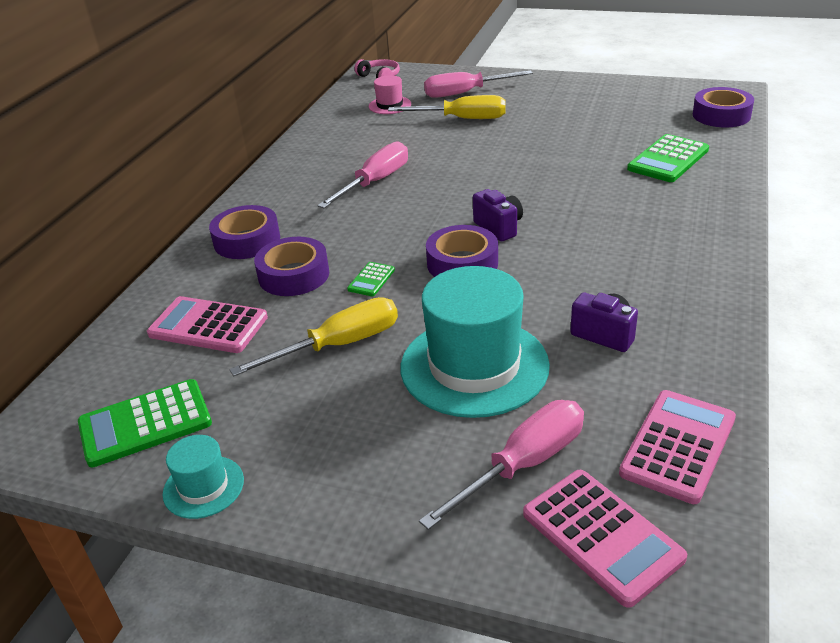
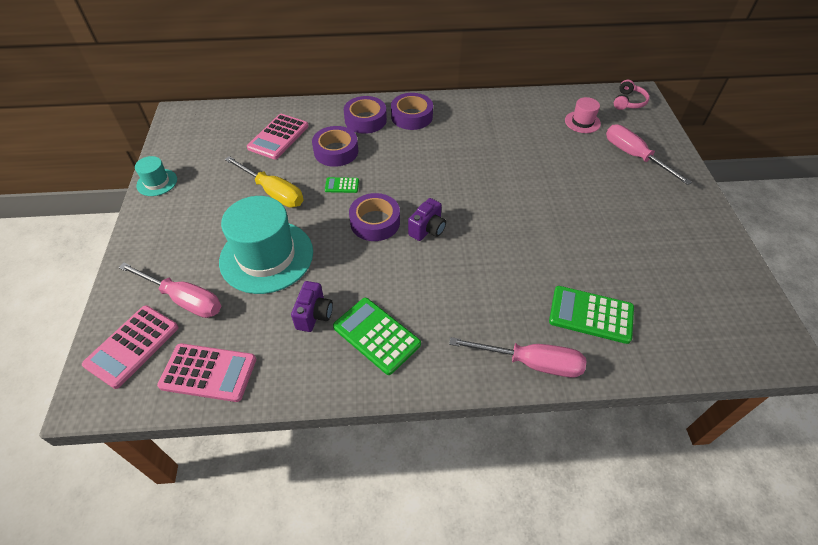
camera: 65 degrees right, 15 degrees up
green calculator [78,379,212,467] -> green calculator moved to [333,298,421,375]
pink calculator [147,296,268,353] -> pink calculator turned 150 degrees counterclockwise [247,114,309,159]
pink screwdriver [317,141,408,208] -> pink screwdriver moved to [449,337,587,378]
yellow screwdriver [388,95,505,119] -> none
purple tape [693,87,754,127] -> purple tape moved to [391,93,433,130]

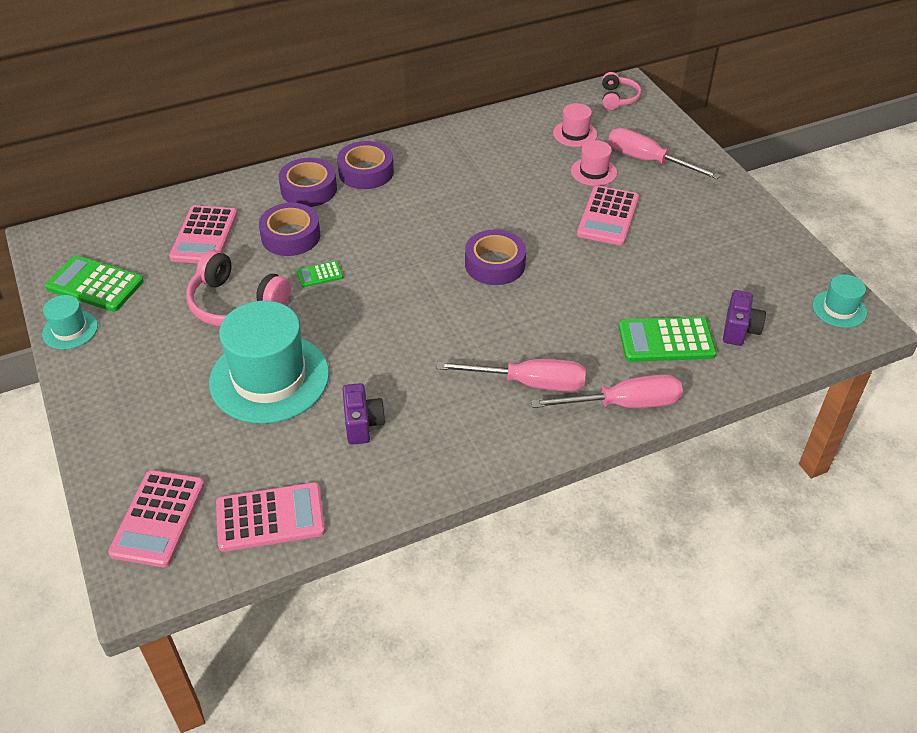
camera: 20 degrees left, 5 degrees down
pink screwdriver [118,262,221,318] -> pink screwdriver moved to [437,359,586,391]
yellow screwdriver [225,156,304,207] -> pink headphones [186,250,291,327]
green calculator [333,298,421,375] -> green calculator moved to [45,255,144,312]
purple tape [349,193,400,241] -> purple tape moved to [465,230,526,285]
purple camera [408,198,446,241] -> purple camera moved to [723,290,766,346]
none -> pink hat [571,140,617,186]
none -> pink calculator [577,185,639,246]
none -> turquoise hat [813,274,867,328]

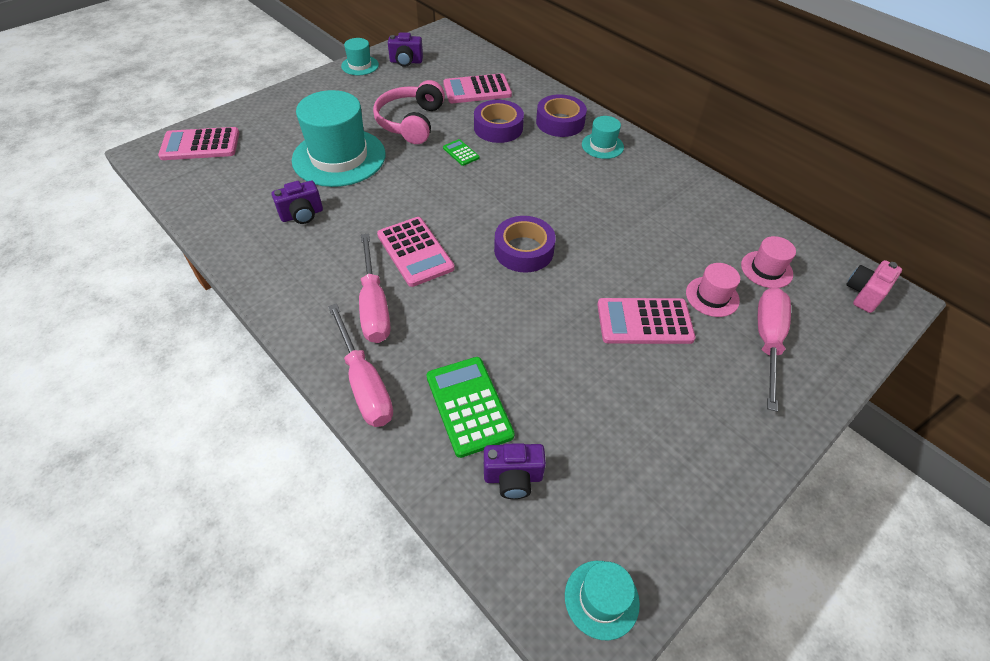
camera: 70 degrees right, 5 degrees up
green calculator [45,255,144,312] -> purple camera [388,32,423,67]
pink calculator [216,482,325,552] -> pink calculator moved to [377,217,455,287]
purple tape [337,141,394,189] -> turquoise hat [582,116,624,159]
pink headphones [602,72,642,110] -> pink camera [846,260,902,313]

